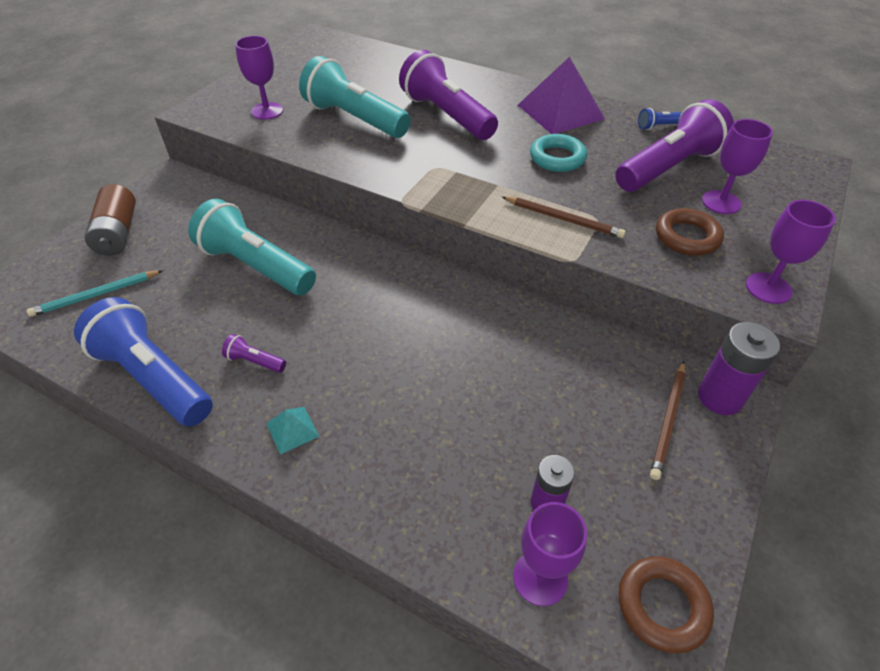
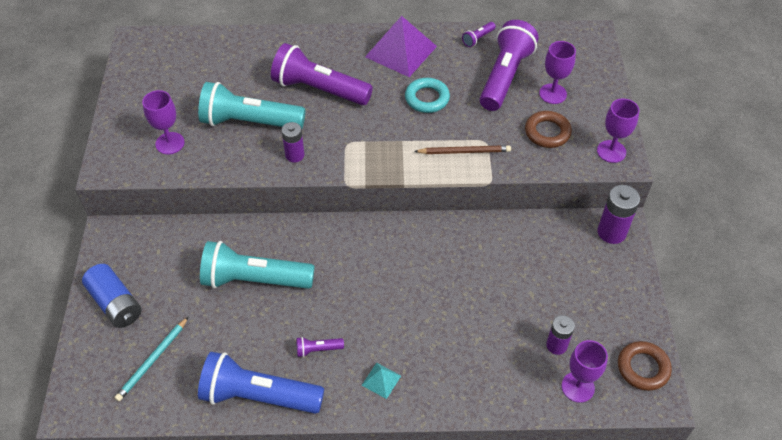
camera: 30 degrees left, 5 degrees up
brown battery [85,184,136,255] -> blue battery [82,264,141,328]
blue flashlight [638,108,682,130] -> purple flashlight [462,22,496,47]
brown pencil [650,361,686,480] -> none
none -> purple battery [282,122,304,162]

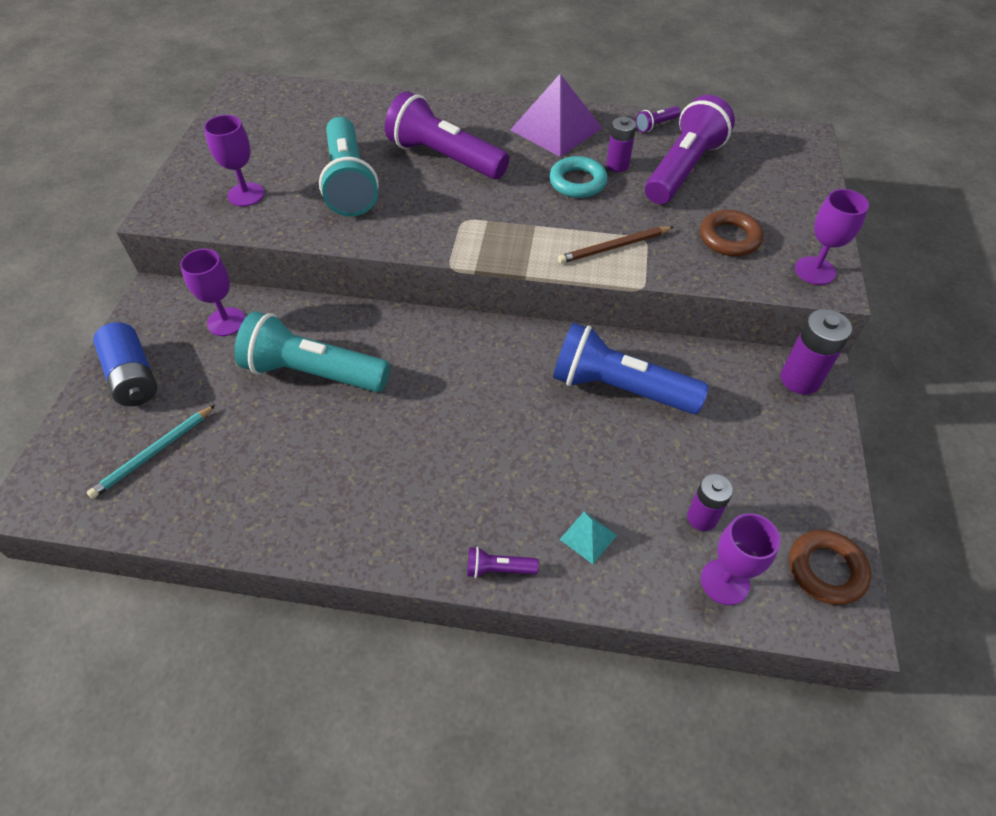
camera: 10 degrees right, 0 degrees up
turquoise flashlight [198,82,305,129] -> turquoise flashlight turned 120 degrees counterclockwise [319,117,379,217]
blue flashlight [198,352,324,414] -> blue flashlight moved to [553,323,709,414]
purple battery [282,122,304,162] -> purple battery moved to [606,117,636,172]
purple flashlight [296,337,344,357] -> purple flashlight moved to [467,547,539,578]
turquoise pyramid [362,363,401,399] -> turquoise pyramid moved to [559,512,617,564]
brown pencil [414,145,511,154] -> brown pencil turned 150 degrees clockwise [558,226,673,264]
purple goblet [539,41,576,104] -> purple goblet moved to [180,249,245,336]

